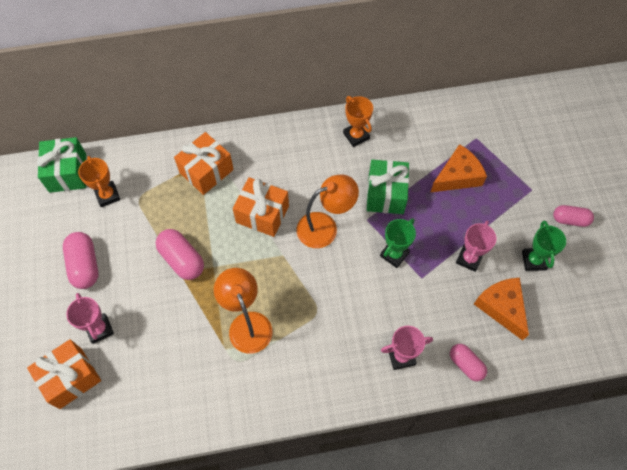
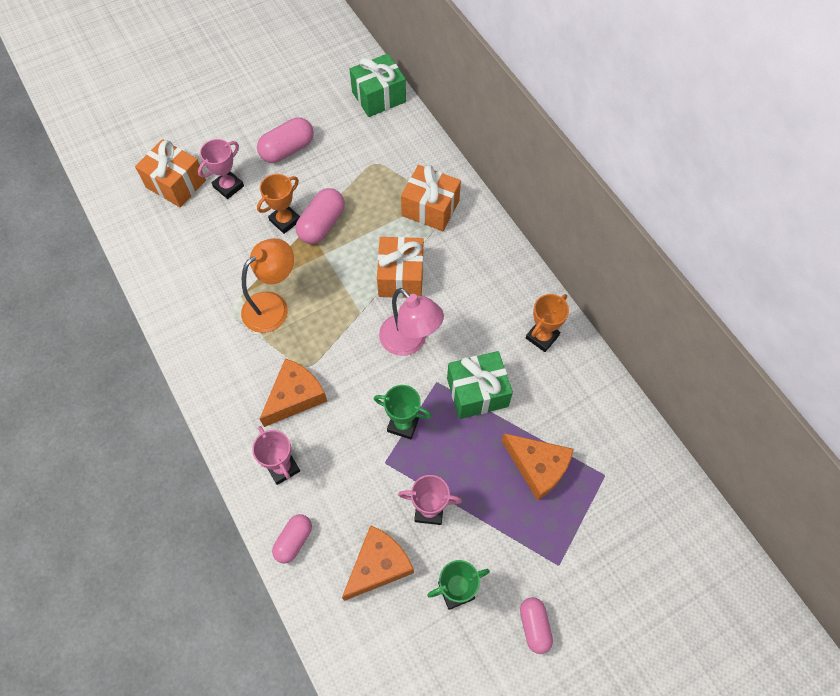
camera: 70 degrees right, 0 degrees up
orange trophy [78,156,121,207] -> orange trophy moved to [257,174,300,234]
orange lamp [297,175,359,248] -> pink lamp [379,288,444,356]
none -> orange cheese [260,358,327,427]

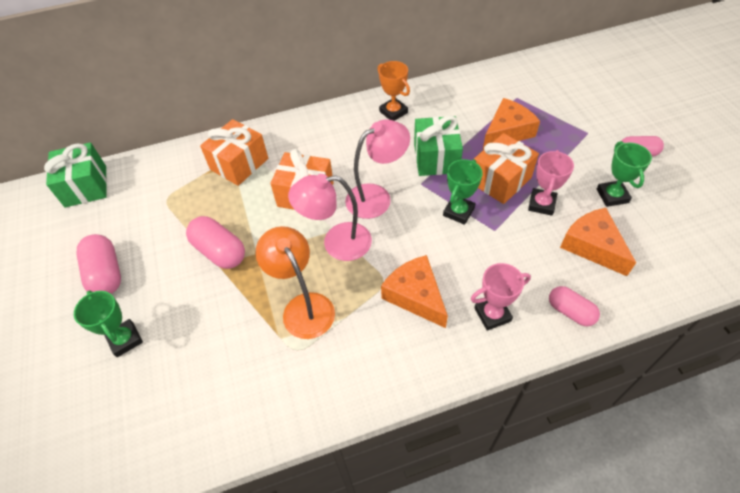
camera: 75 degrees left, 10 degrees down
orange gift [135,139,206,208] -> orange gift moved to [474,133,539,204]
pink trophy [198,139,244,199] -> green trophy [74,290,143,357]
orange trophy [257,174,300,234] -> none
none -> pink lamp [288,174,372,261]

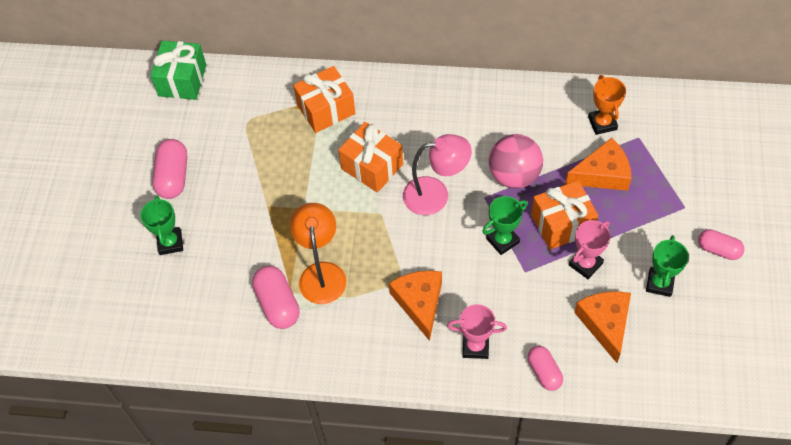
camera: 25 degrees right, 5 degrees up
pink capsule [186,216,245,269] -> pink capsule moved to [252,266,300,329]
pink lamp [288,174,372,261] -> none
orange trophy [378,61,410,121] -> orange trophy moved to [588,75,626,135]
green gift [414,115,463,176] -> pink ball [489,134,543,189]

